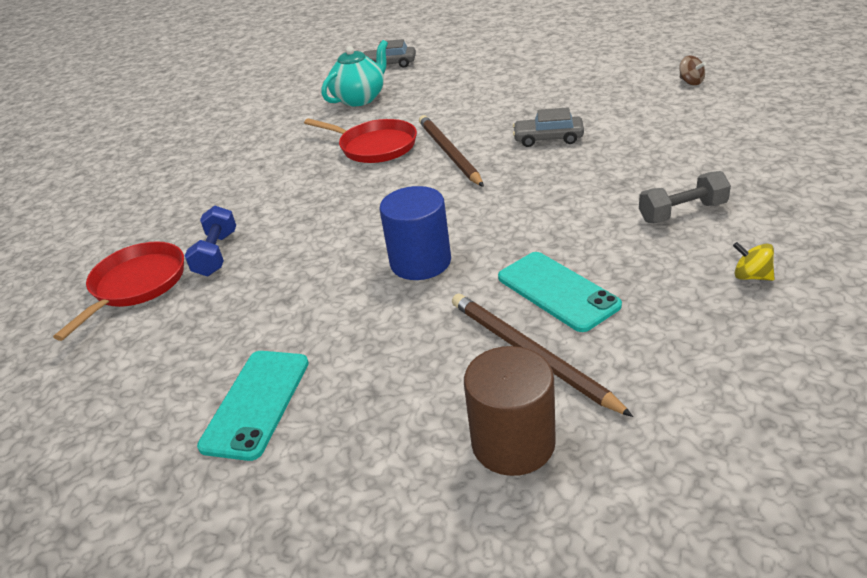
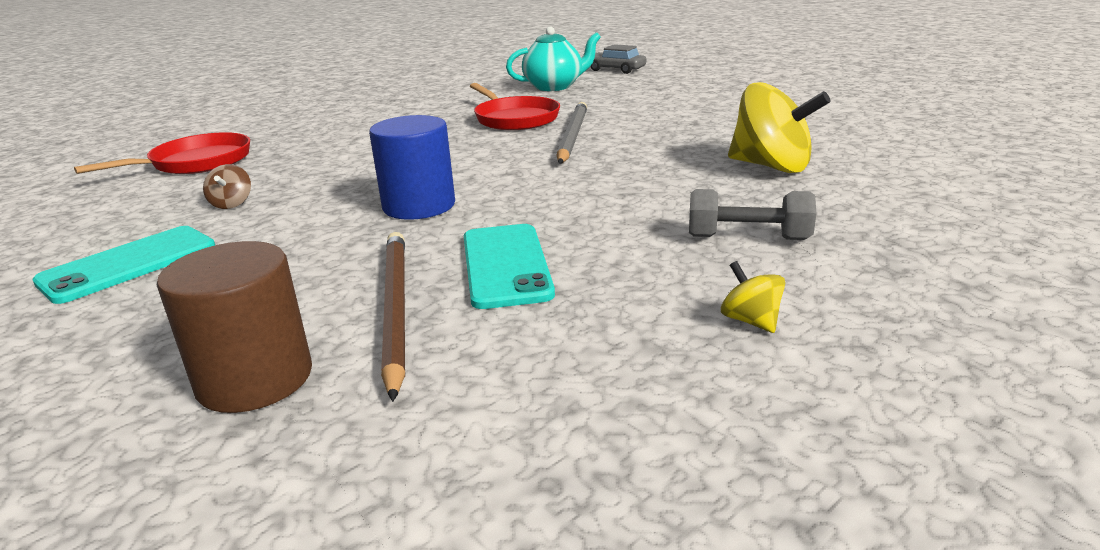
camera: 25 degrees right, 10 degrees down
blue dumbbell [185,205,236,276] -> none
brown pencil [419,115,484,187] -> grey pencil [557,102,587,164]
grey car [513,107,584,147] -> none
brown spinning top [679,56,706,85] -> brown spinning top moved to [203,164,251,209]
none -> yellow spinning top [728,82,830,173]

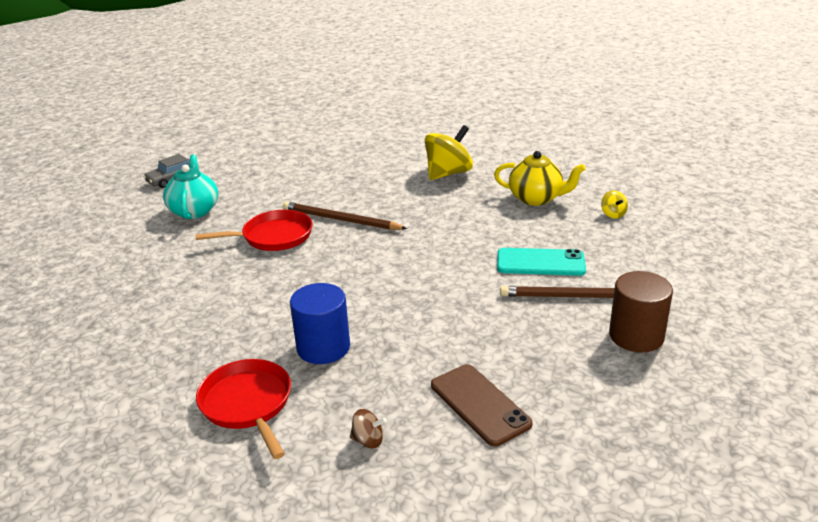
camera: 75 degrees left, 5 degrees up
turquoise phone [33,226,215,304] -> brown phone [431,364,533,446]
brown spinning top [203,164,251,209] -> brown spinning top moved to [350,409,387,448]
blue cylinder [369,115,455,220] -> blue cylinder moved to [290,283,350,364]
grey pencil [557,102,587,164] -> brown pencil [283,202,407,230]
grey dumbbell [689,189,817,240] -> yellow teapot [494,151,586,206]
yellow spinning top [721,261,785,333] -> yellow spinning top turned 90 degrees counterclockwise [601,191,628,219]

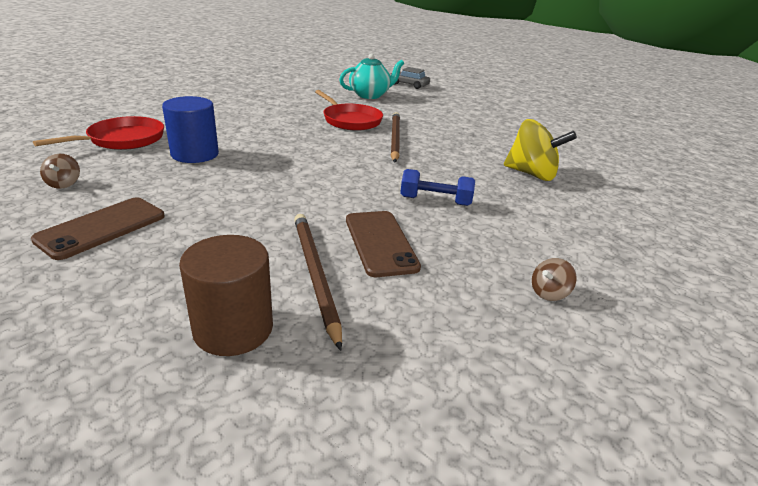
camera: 65 degrees right, 0 degrees up
yellow teapot [494,151,586,206] -> none
turquoise phone [497,248,586,276] -> brown phone [346,211,421,277]
yellow spinning top [601,191,628,219] -> brown spinning top [532,258,577,301]
none -> blue dumbbell [400,169,475,206]

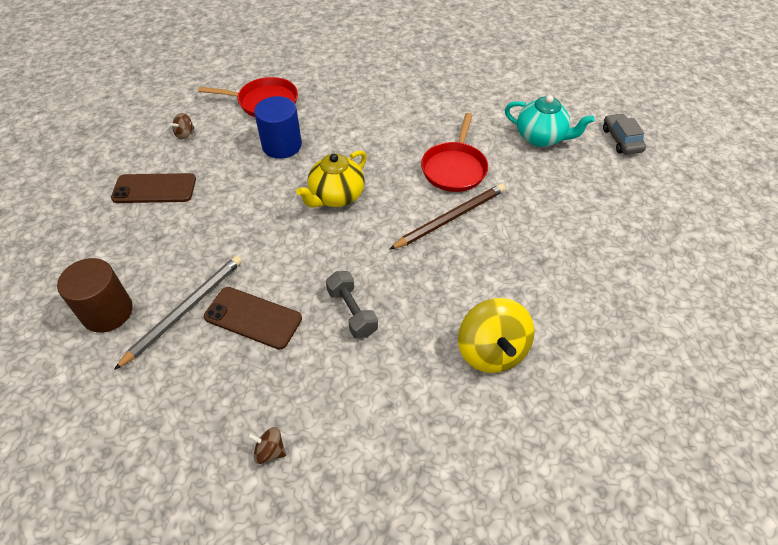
camera: 55 degrees right, 20 degrees up
brown pencil [294,214,342,351] -> grey pencil [114,256,242,370]
brown phone [346,211,421,277] -> brown phone turned 75 degrees clockwise [204,287,302,350]
blue dumbbell [400,169,475,206] -> grey dumbbell [326,271,378,339]
none -> yellow teapot [296,150,367,207]

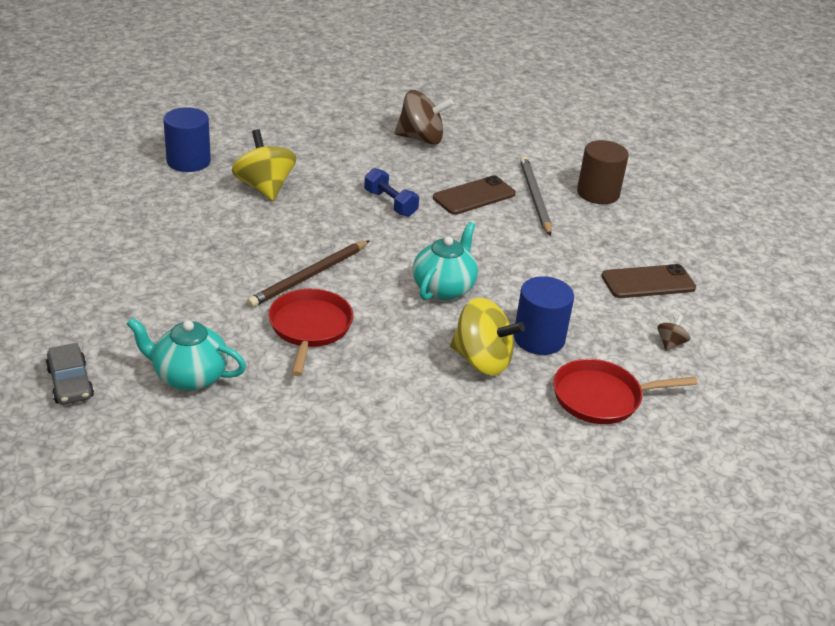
camera: 165 degrees right, 15 degrees down
grey pencil [114,256,242,370] -> grey pencil turned 150 degrees clockwise [520,156,551,236]
brown phone [204,287,302,350] -> brown phone turned 45 degrees counterclockwise [433,175,516,215]
brown spinning top [248,427,286,464] -> brown spinning top [395,90,454,145], size x2.20
yellow teapot [296,150,367,207] -> turquoise teapot [413,222,478,300]
grey dumbbell [326,271,378,339] -> blue dumbbell [364,168,419,217]
none -> blue cylinder [163,107,211,172]
none -> yellow spinning top [450,298,525,376]

